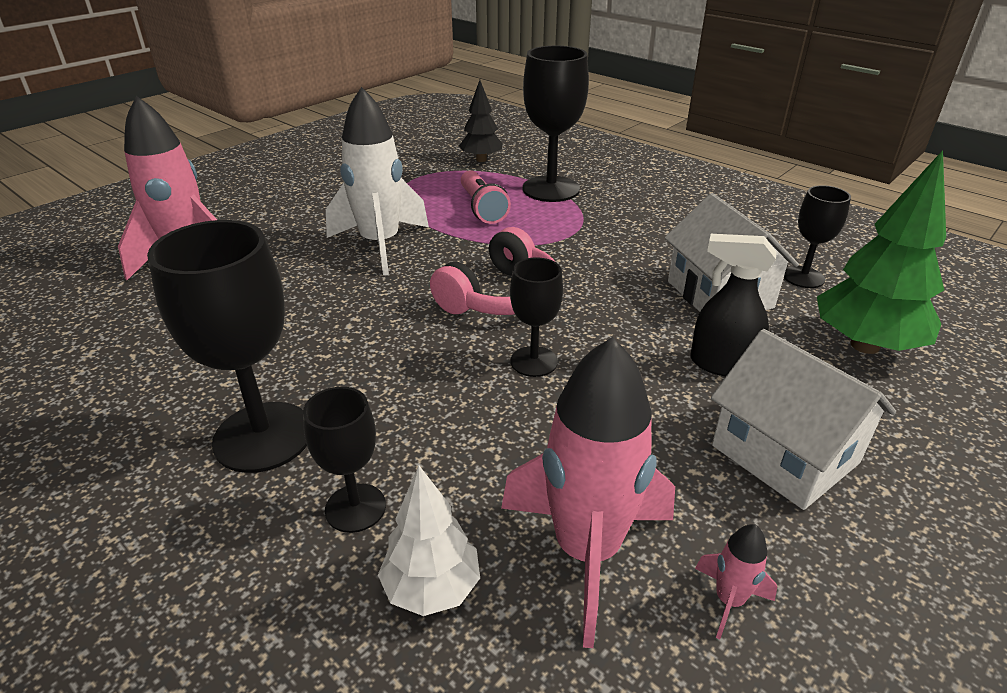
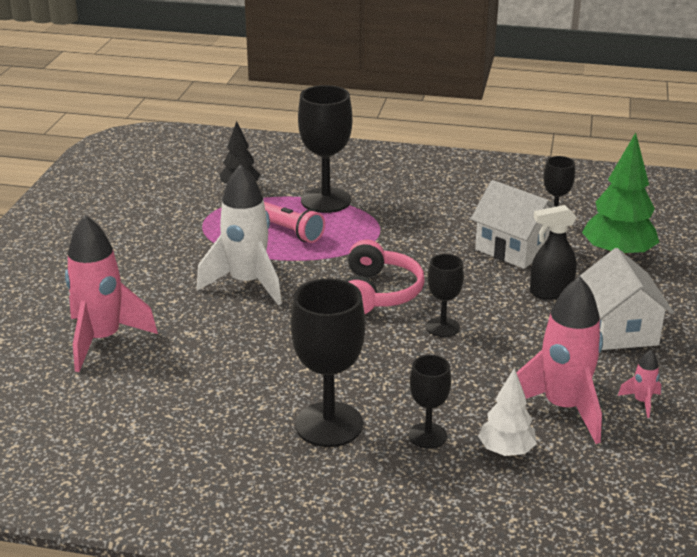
camera: 30 degrees left, 5 degrees down
white house [711,329,896,510] -> white house turned 60 degrees clockwise [577,248,674,350]

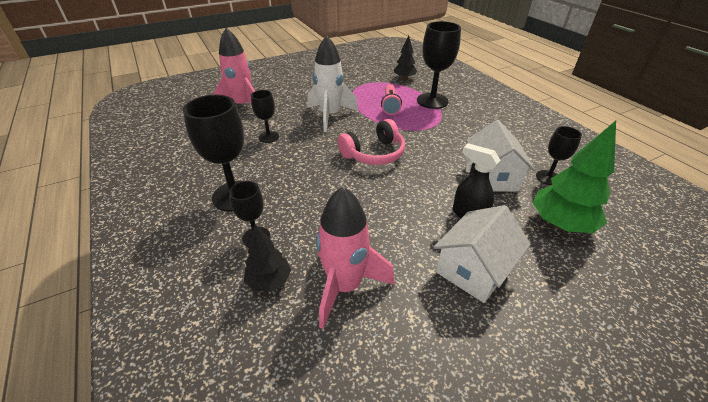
camera: 50 degrees right, 10 degrees up
black goblet [426,254,464,337] -> black goblet moved to [251,90,279,143]
white tree [478,368,537,456] -> black tree [244,224,291,291]
pink rocket [618,350,661,418] -> none

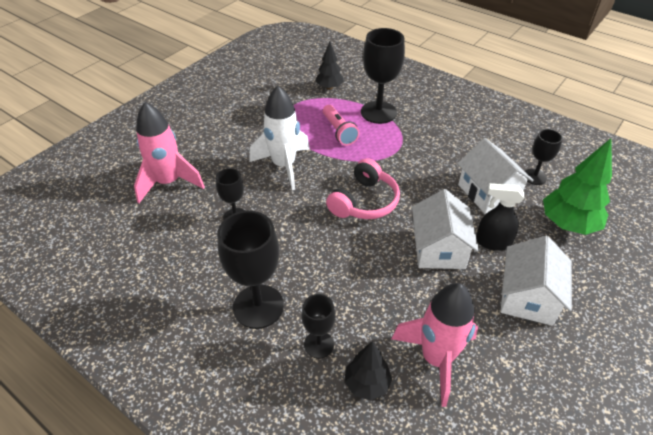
camera: 25 degrees left, 5 degrees up
none -> white house [412,189,479,269]

